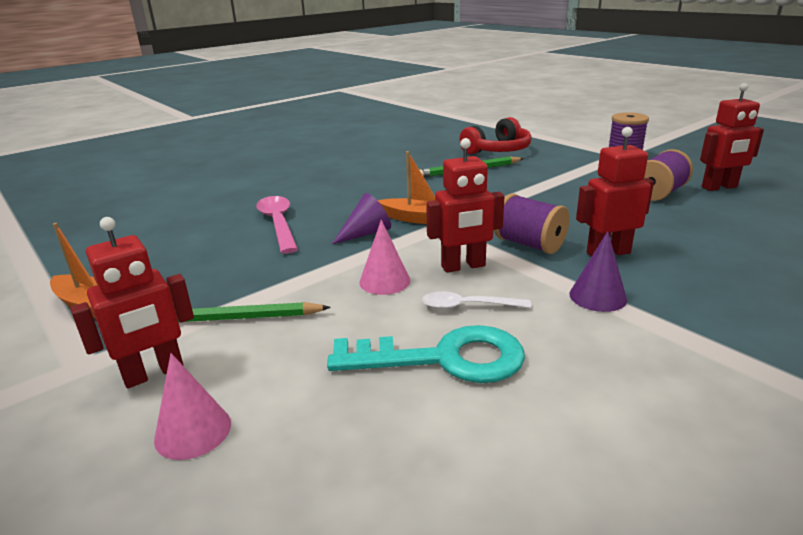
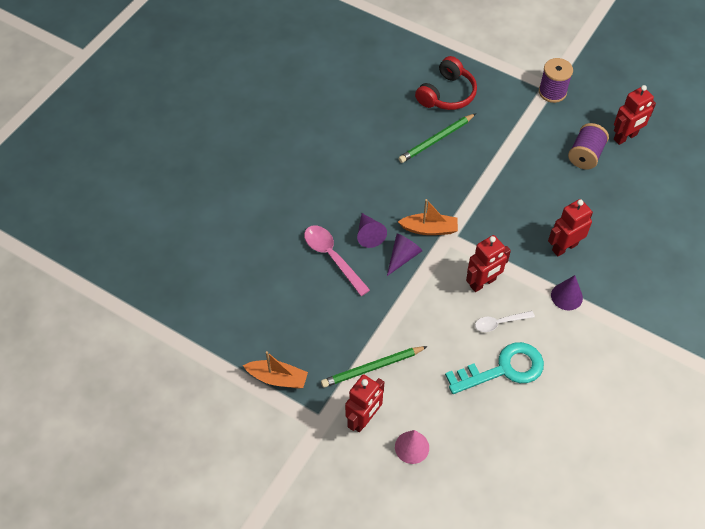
camera: 20 degrees left, 30 degrees up
pink cone [359,220,410,295] -> none
purple spool [494,194,570,254] -> none
none -> purple cone [357,213,387,248]

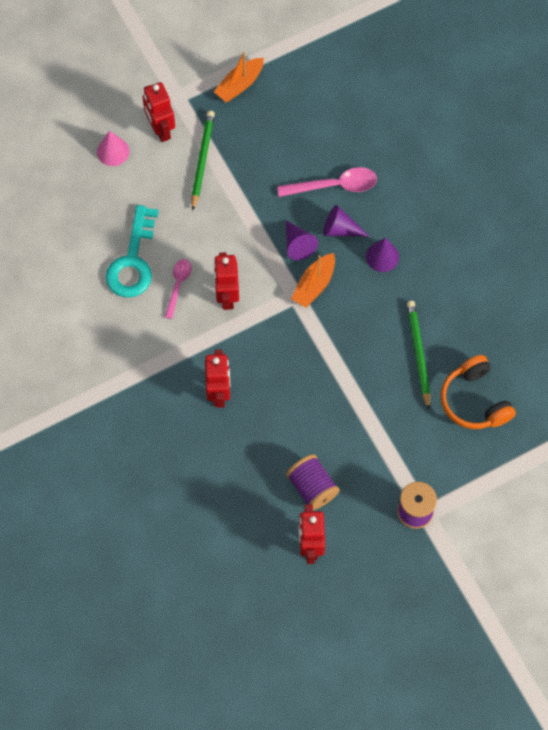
camera: 120 degrees right, 10 degrees up
red headphones [415,56,477,110] -> orange headphones [441,355,516,429]
white spoon [475,311,535,332] -> pink spoon [165,259,191,319]
purple cone [551,275,583,310] -> purple cone moved to [366,238,399,272]

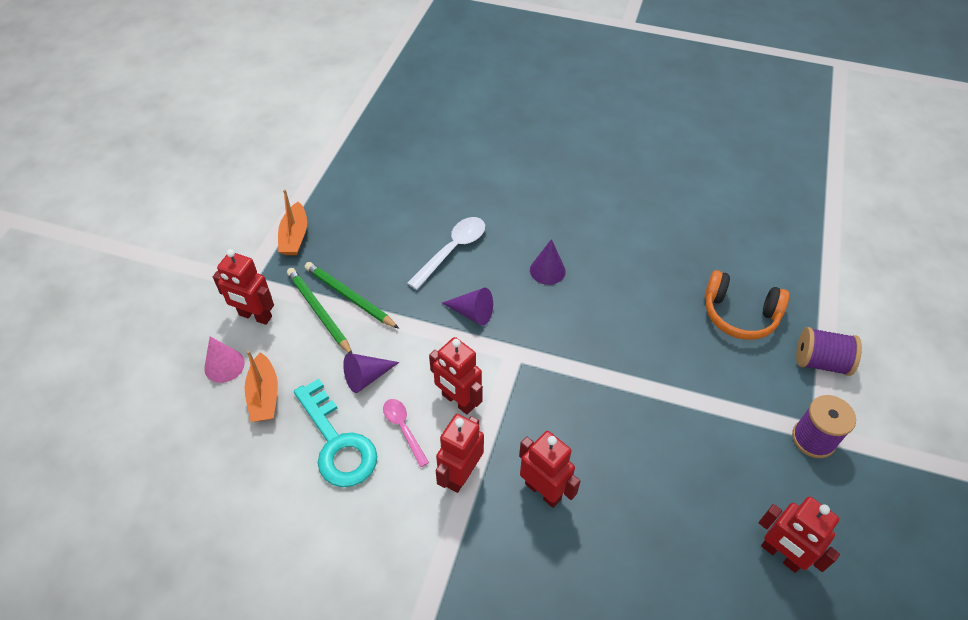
camera: 45 degrees left, 15 degrees down
pink spoon [277,167,377,197] -> white spoon [407,217,485,290]
purple spool [286,454,340,510] -> purple spool moved to [796,327,862,376]
orange boat [291,253,335,308] -> orange boat moved to [245,350,278,422]
purple cone [323,205,370,237] -> purple cone moved to [343,353,399,393]
green pencil [407,301,430,410] -> green pencil moved to [305,262,399,329]
none -> red robot [436,414,484,493]

